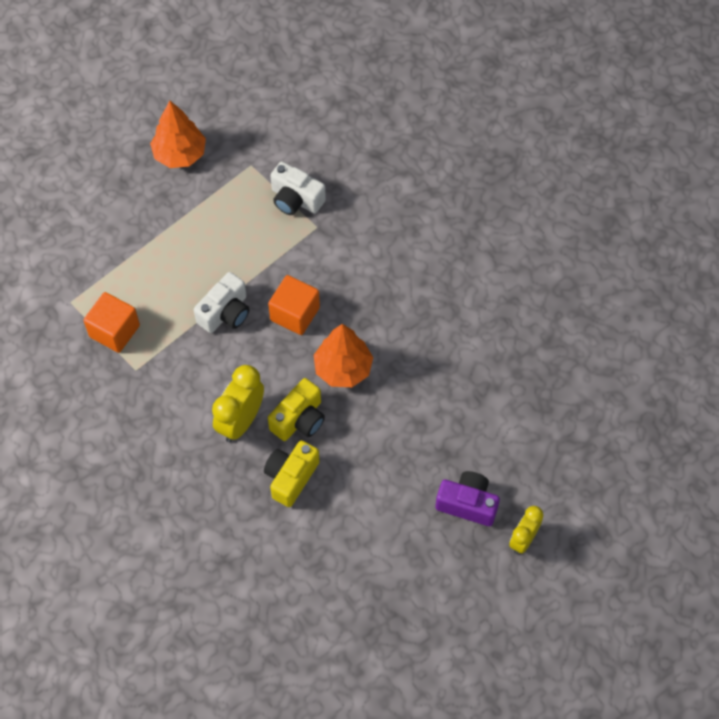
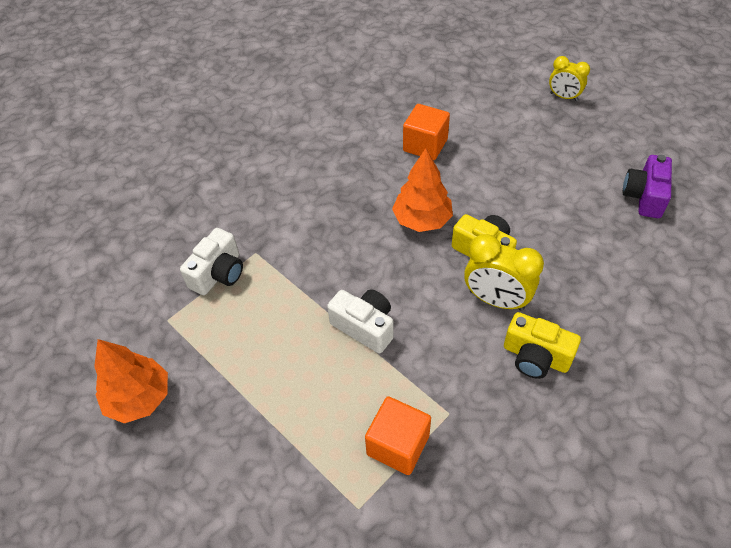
camera: 90 degrees left, 10 degrees down
yellow camera [264,440,320,507] -> yellow camera moved to [504,312,581,379]
orange cube [268,275,320,335] -> orange cube moved to [403,104,450,160]
purple camera [435,471,500,526] -> purple camera moved to [623,155,672,218]

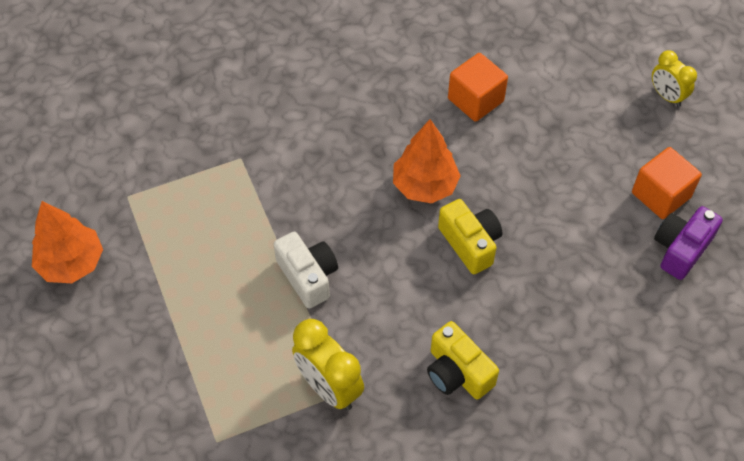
camera: 20 degrees right, 5 degrees up
white camera [180,228,243,295] -> none
orange cube [365,396,431,475] -> orange cube moved to [632,147,702,219]
yellow clock [464,234,544,311] -> yellow clock moved to [292,319,364,410]

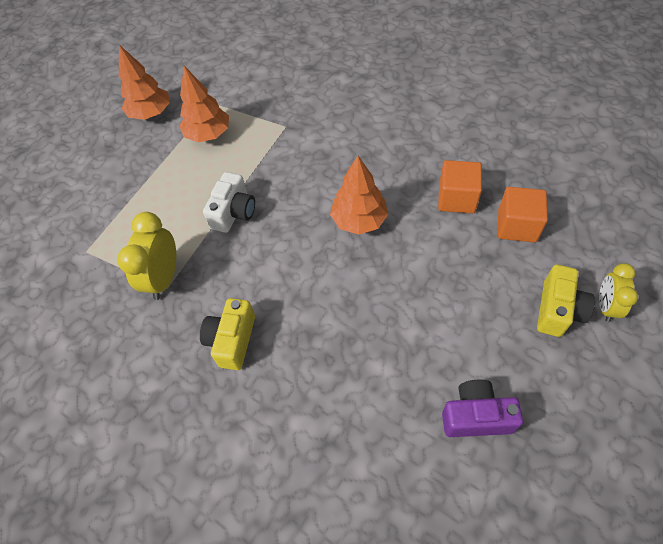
camera: 55 degrees right, 0 degrees up
yellow camera [438,199,502,274] -> yellow camera moved to [537,265,595,337]
orange cube [632,147,702,219] -> orange cube moved to [498,187,548,243]
none -> orange tree [180,66,229,142]

